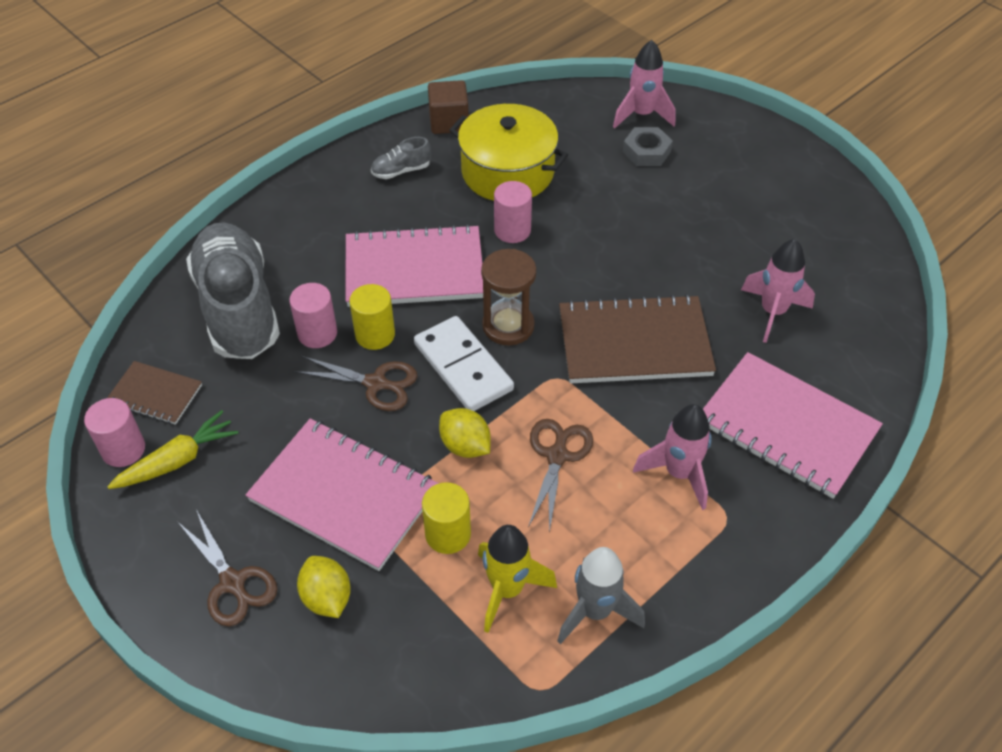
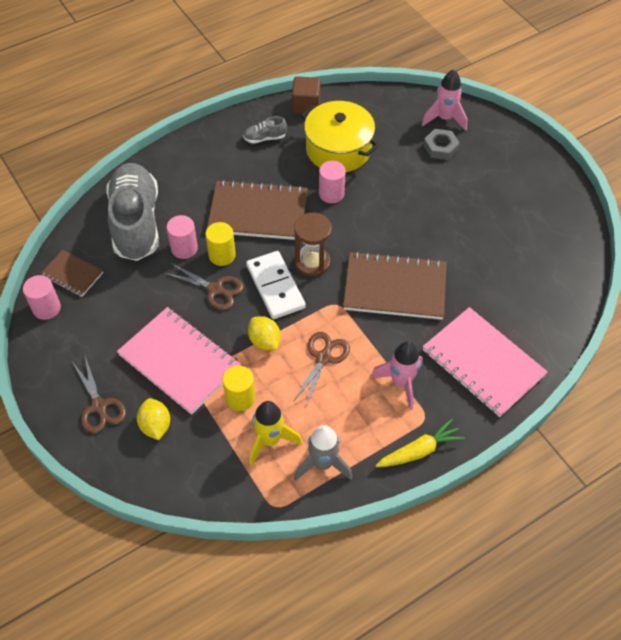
camera: 10 degrees right, 5 degrees up
yellow carrot [107,410,238,489] -> yellow carrot moved to [375,418,465,467]
pink notebook [346,224,483,307] -> brown notebook [207,179,308,240]
pink rocket [741,239,815,343] -> none

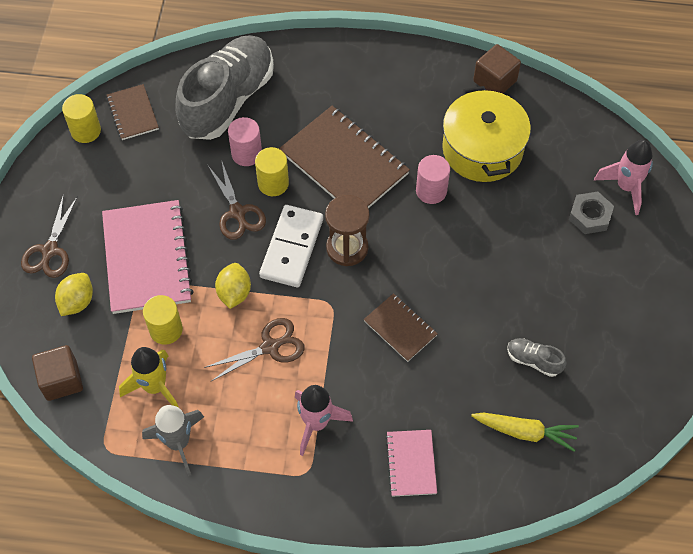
camera: 40 degrees right, 5 degrees up
pink cylinder [23,275,61,320] -> yellow cylinder [62,94,101,143]
grey shoe [243,116,287,144] -> grey shoe moved to [507,338,566,377]
brown notebook [343,251,447,320] -> brown notebook [364,293,438,362], size x0.53
yellow carrot [375,418,465,467] -> yellow carrot moved to [471,413,579,452]
pink notebook [422,307,548,417] -> pink notebook [385,430,437,497], size x0.53
none -> brown cube [32,345,83,401]

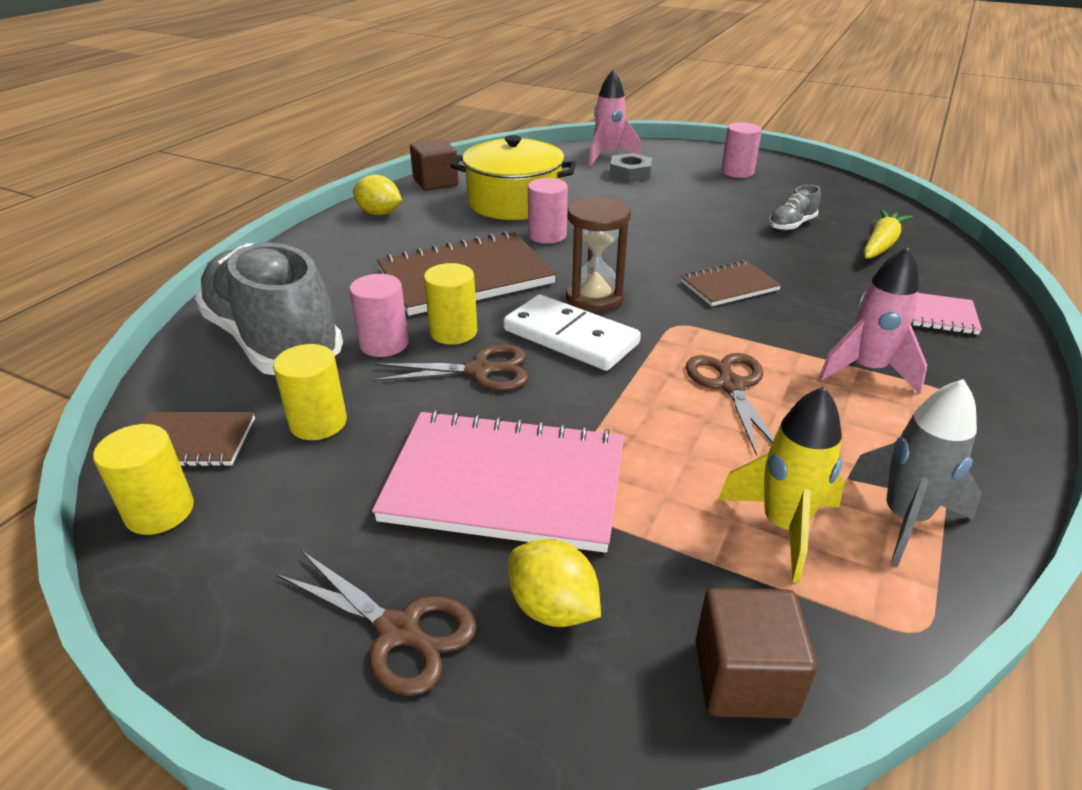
camera: 70 degrees left, 25 degrees down
yellow cylinder [143,295,183,345] -> yellow cylinder moved to [273,344,347,440]
yellow lemon [215,263,251,309] -> yellow lemon moved to [353,175,402,216]
none -> pink cylinder [721,122,762,178]

